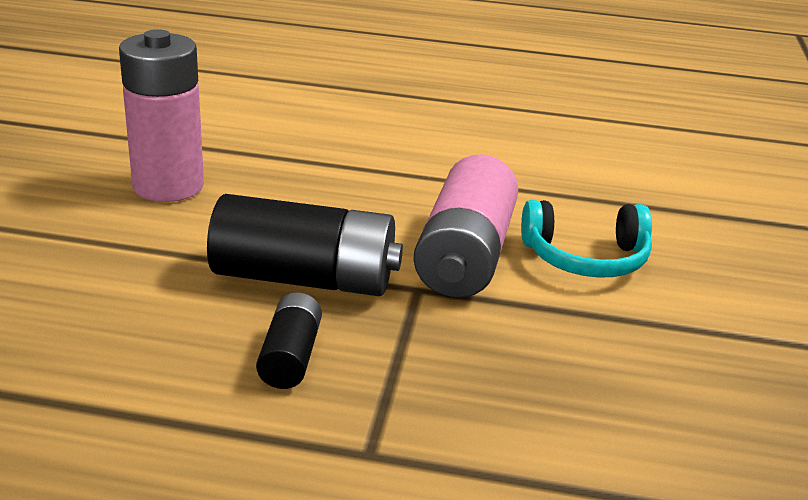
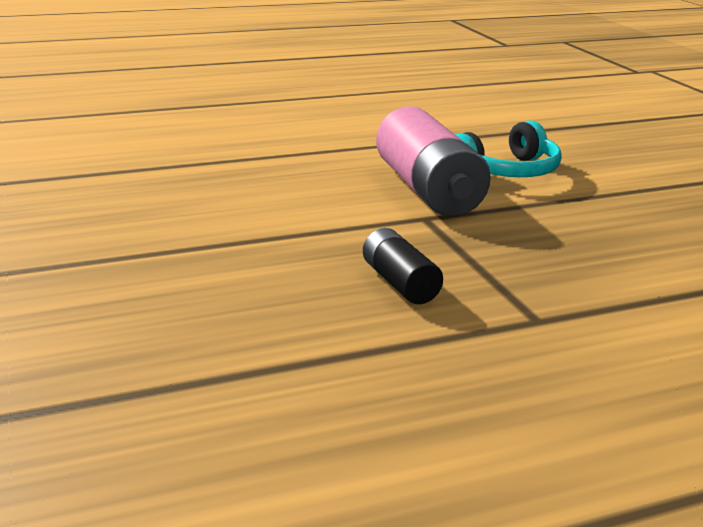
camera: 30 degrees left, 5 degrees down
pink battery [119,29,204,202] -> none
black battery [207,194,403,296] -> none

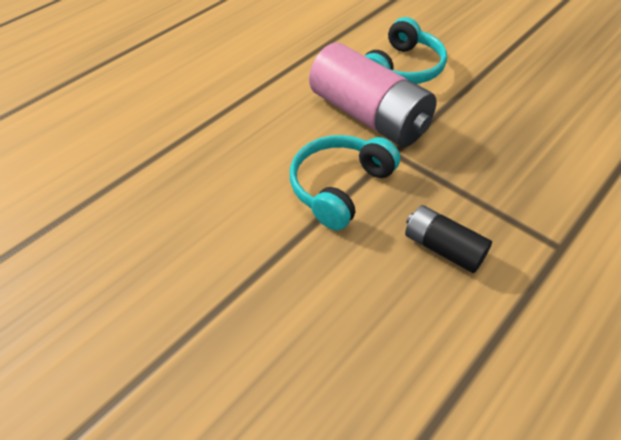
camera: 25 degrees left, 25 degrees up
none -> turquoise headphones [290,135,400,231]

